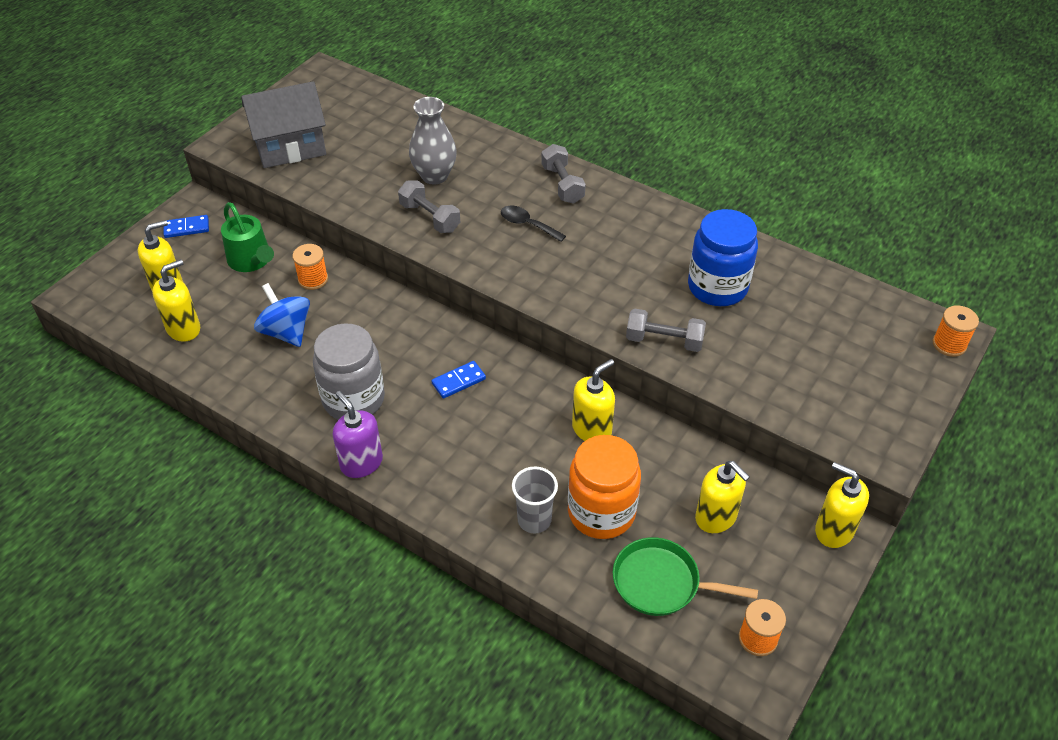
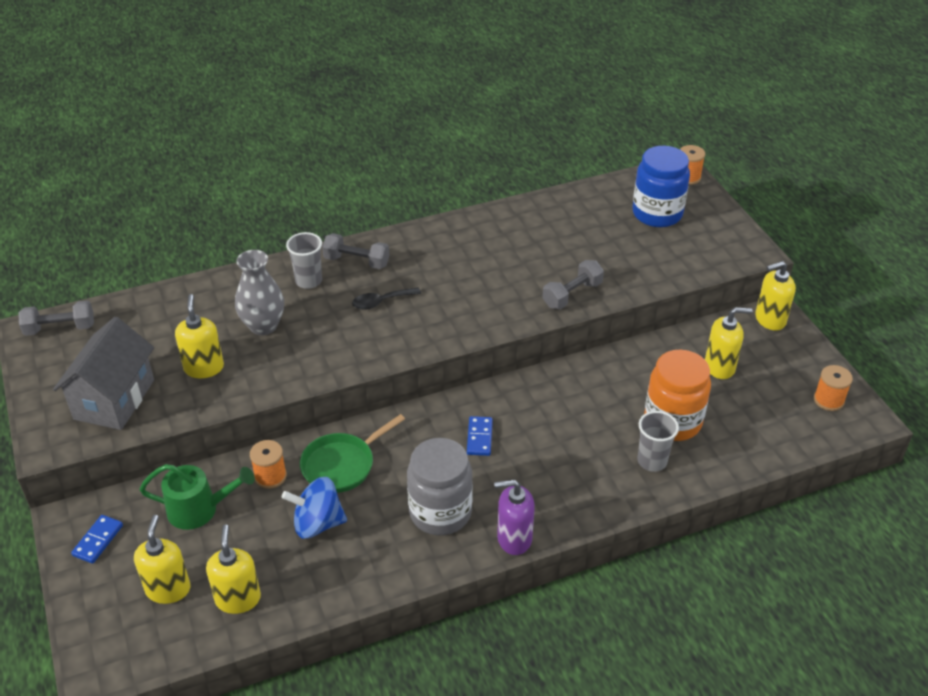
camera: 55 degrees left, 5 degrees down
grey dumbbell [398,181,460,233] -> grey dumbbell moved to [18,301,94,336]
yellow soap dispenser [572,359,615,441] -> yellow soap dispenser moved to [175,294,224,378]
green pan [613,537,758,616] -> green pan moved to [300,414,405,493]
blue jar [688,209,758,306] -> blue jar moved to [633,146,690,227]
none -> grey cup [286,232,322,289]

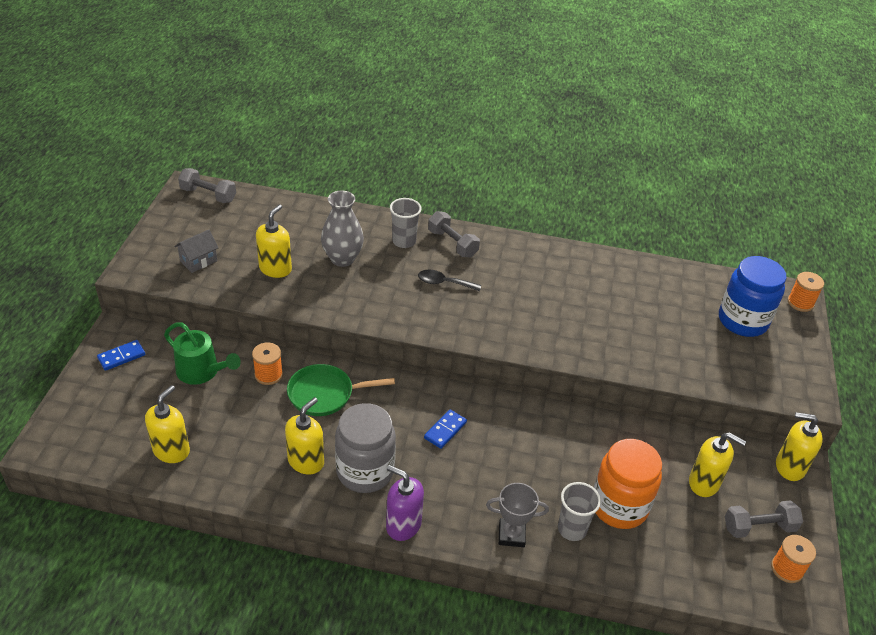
camera: 30 degrees right, 0 degrees up
grey house [53,317,154,430] -> grey house [174,230,219,273], size x0.50
yellow soap dispenser [134,515,191,604] -> yellow soap dispenser moved to [285,397,324,474]
blue spinning top [282,477,347,539] -> none
grey dumbbell [542,260,604,309] -> grey dumbbell moved to [725,500,803,538]
none -> grey trophy [486,483,549,547]

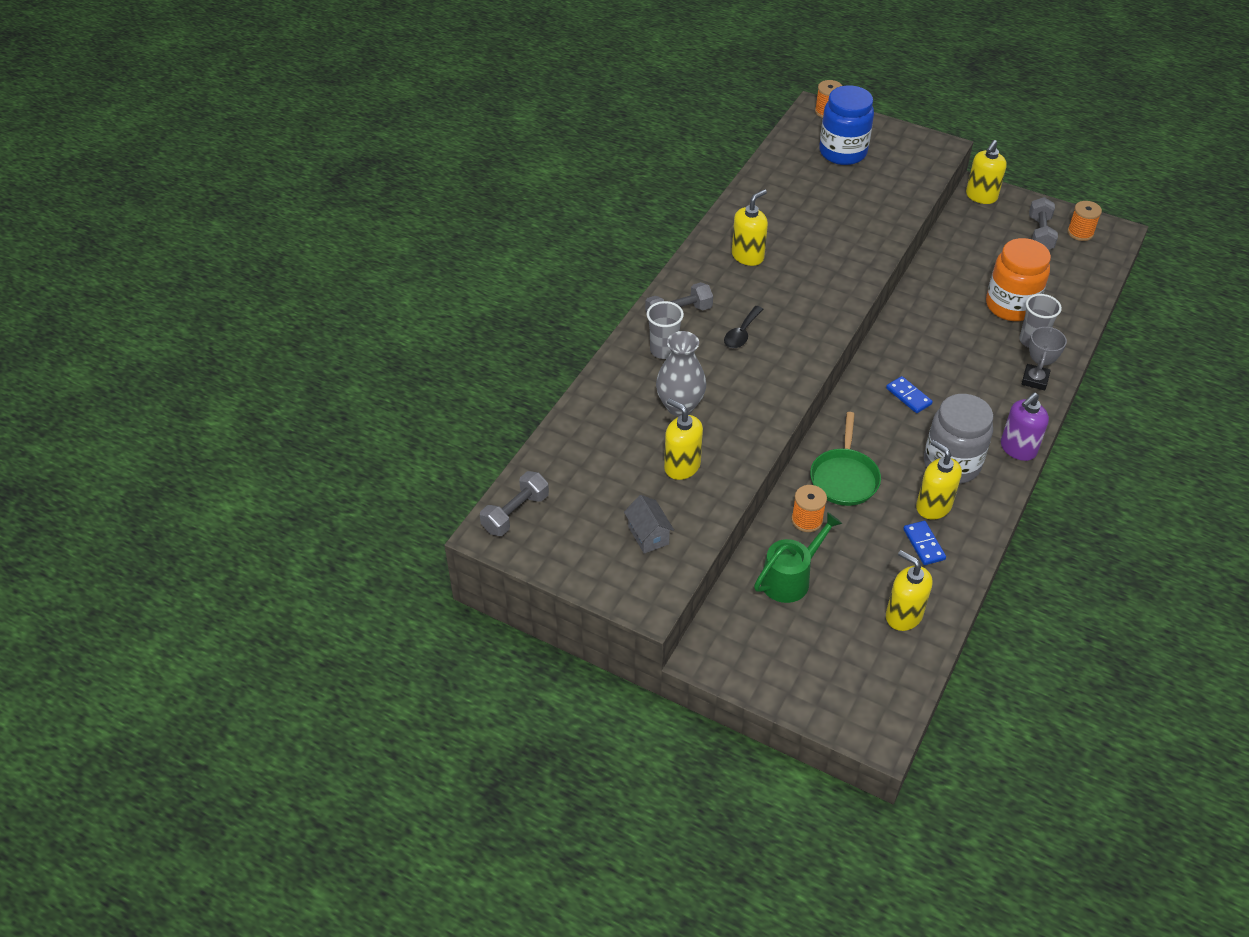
camera: 70 degrees left, 5 degrees up
blue domino [97,340,145,371] -> blue domino moved to [903,521,946,565]
yellow soap dispenser [689,432,746,497] -> yellow soap dispenser moved to [732,189,768,266]

